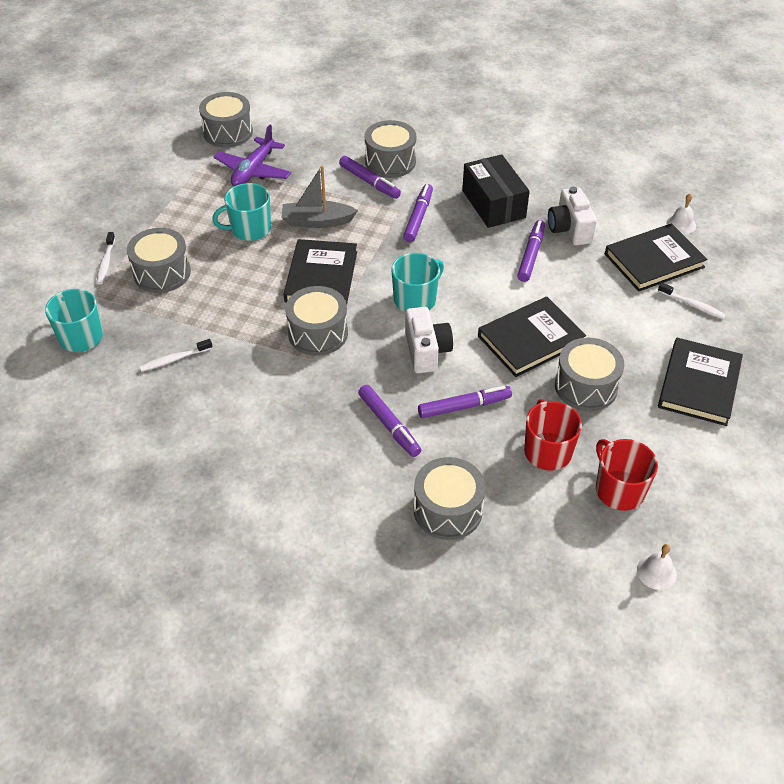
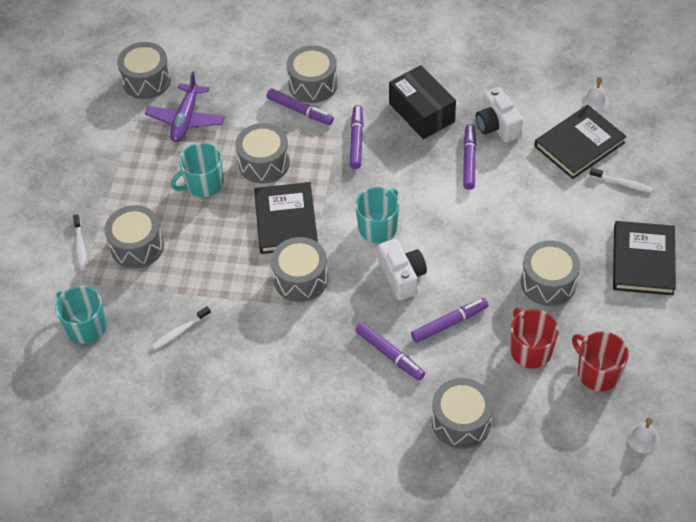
camera: 10 degrees left, 5 degrees up
grey boat [282,165,358,228] -> grey drum [235,123,290,184]
black book [478,297,586,377] -> none

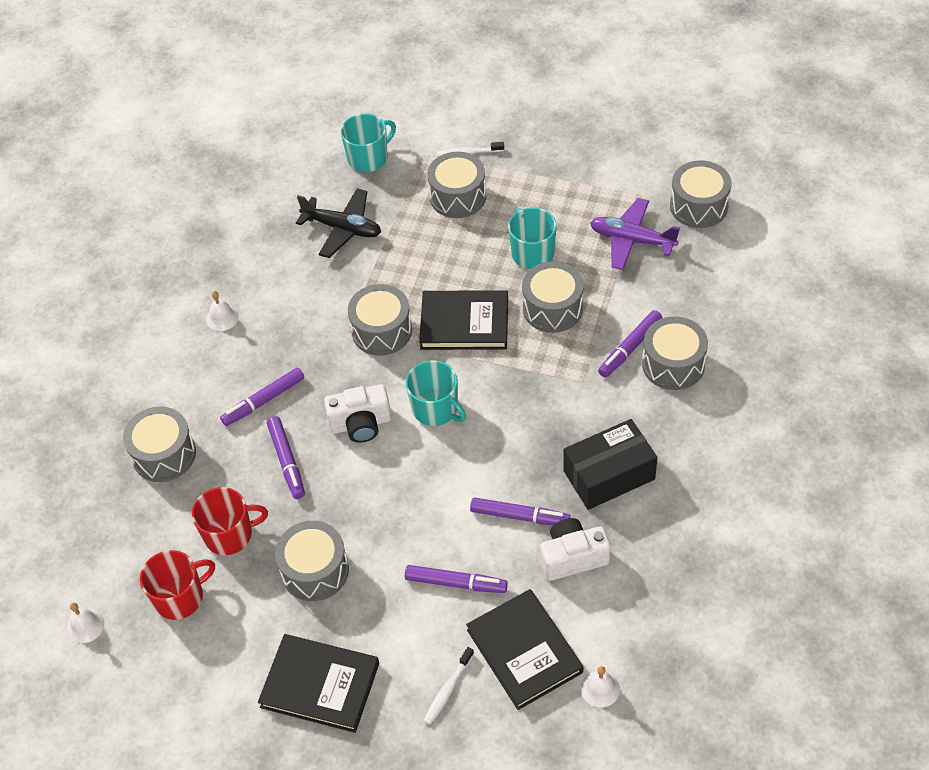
camera: 100 degrees right, 0 degrees up
white toothbrush [152,306,211,350] -> black plane [296,188,381,258]
purple marker [350,105,364,169] -> purple marker moved to [405,565,508,593]
none -> white bell [206,291,239,331]

